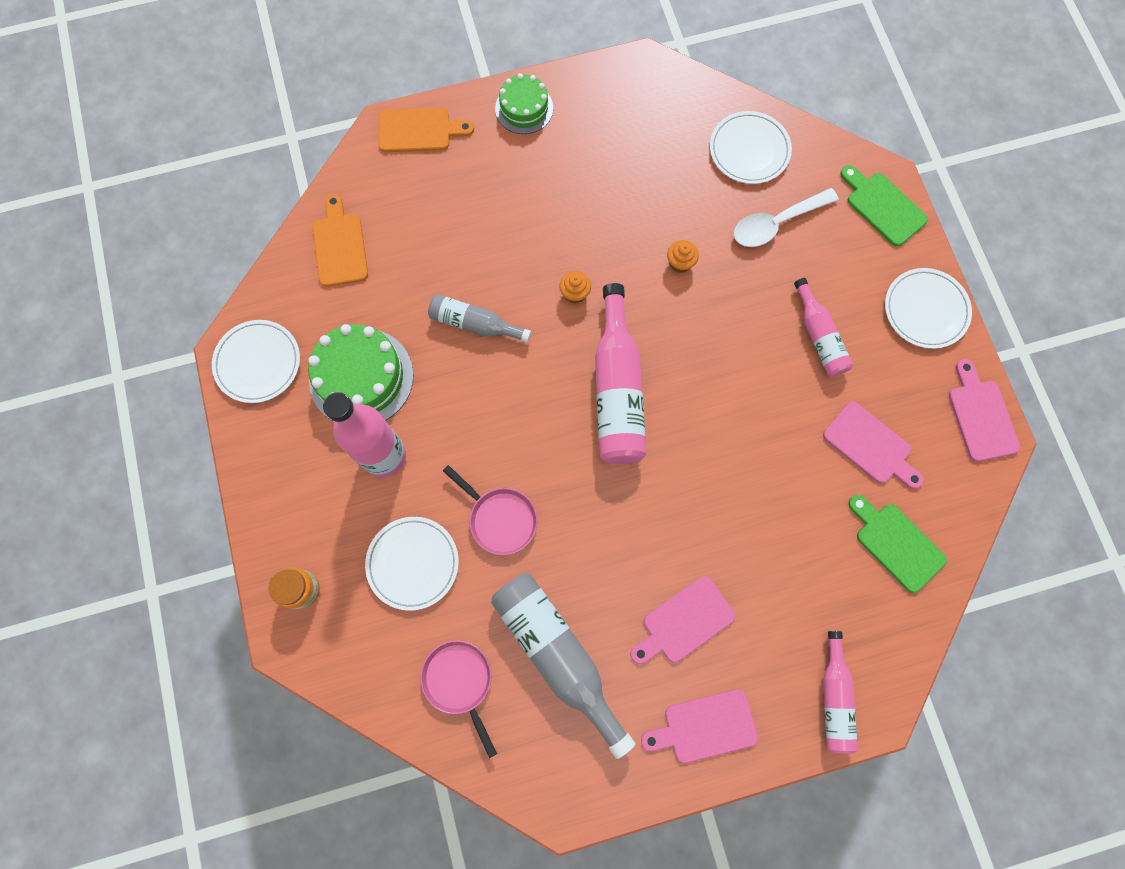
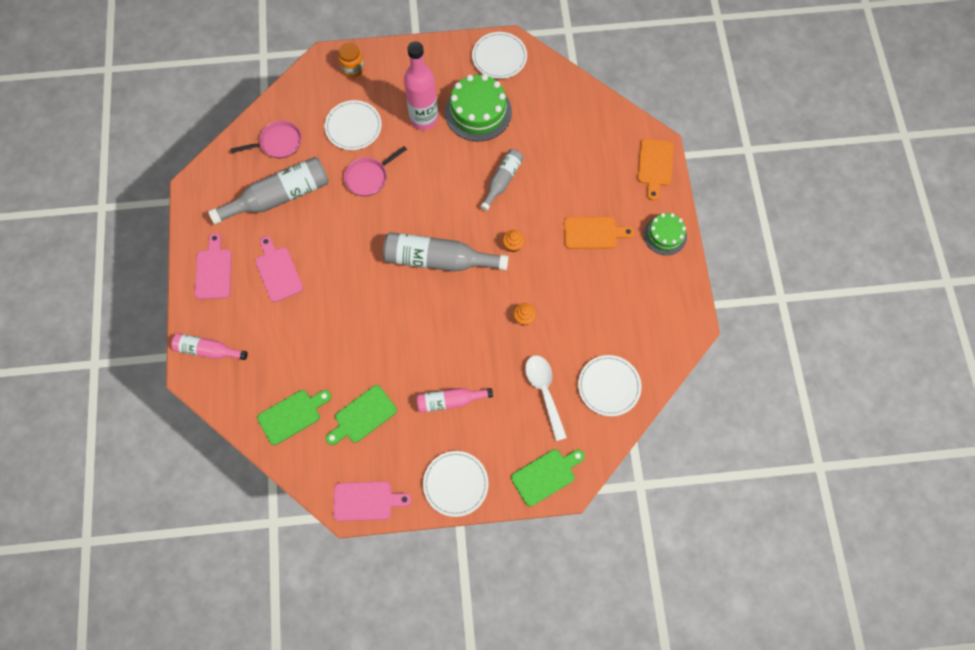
camera: 100 degrees right, 5 degrees down
orange cutting board [313,194,368,287] -> orange cutting board moved to [564,217,634,249]
pink bottle [595,283,646,464] -> grey bottle [383,232,509,272]
pink cutting board [823,402,924,489] -> green cutting board [326,385,397,445]

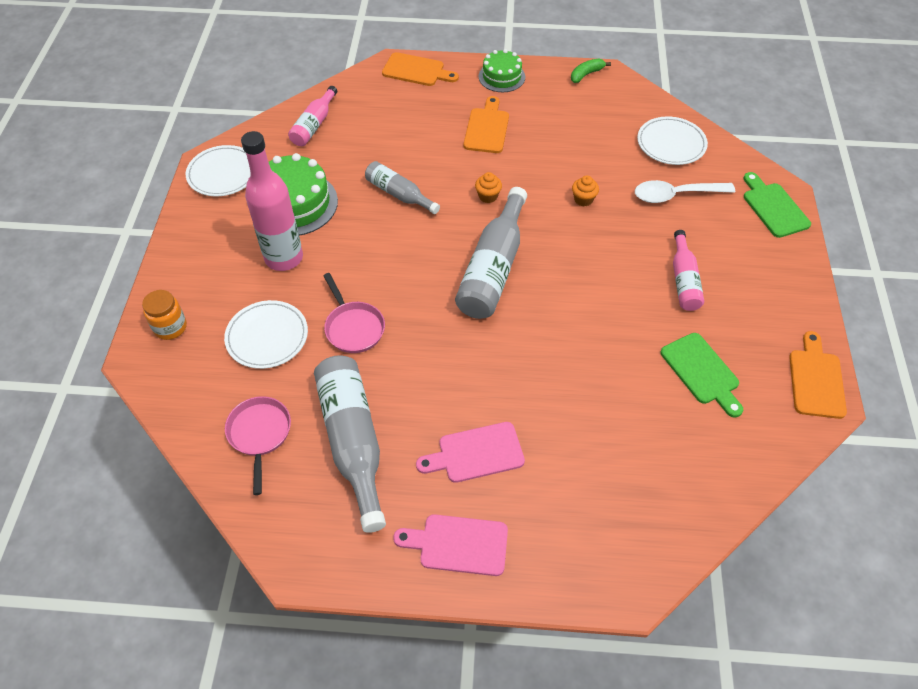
camera: 80 degrees left, 15 degrees down
pink bottle [171,333,248,360] -> pink bottle moved to [288,86,337,146]
green cutting board [257,390,331,445] -> none
pink cutting board [334,481,412,521] -> orange cutting board [789,331,847,419]
white plate [423,451,489,517] -> none
none -> green banana [571,58,611,83]

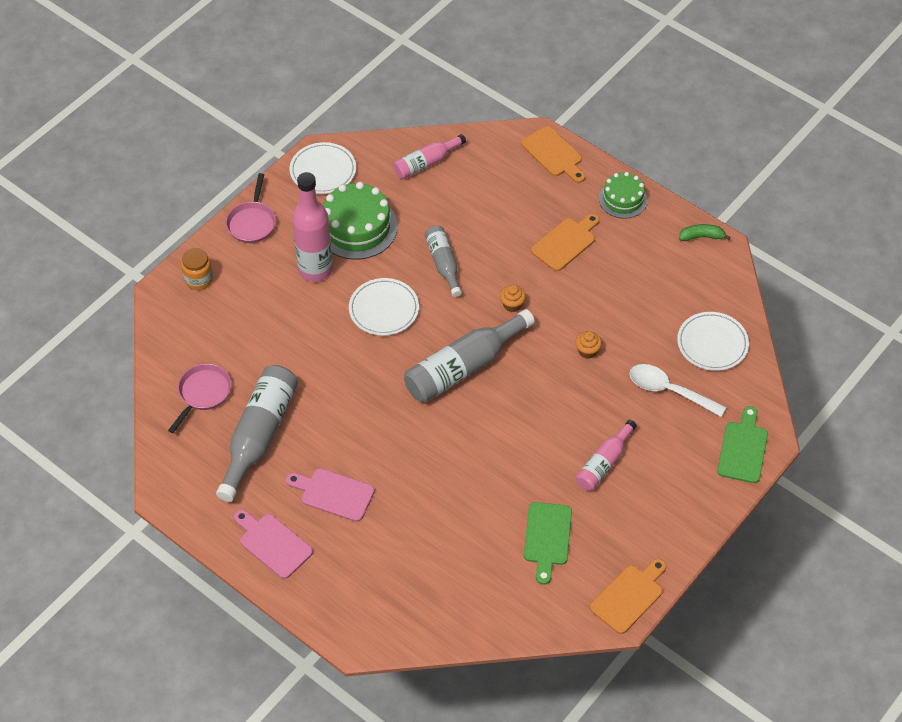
camera: 35 degrees right, 0 degrees up
white plate [224,300,308,369] -> white plate moved to [349,278,419,336]
pink pan [323,273,385,353] -> pink pan moved to [226,173,276,243]

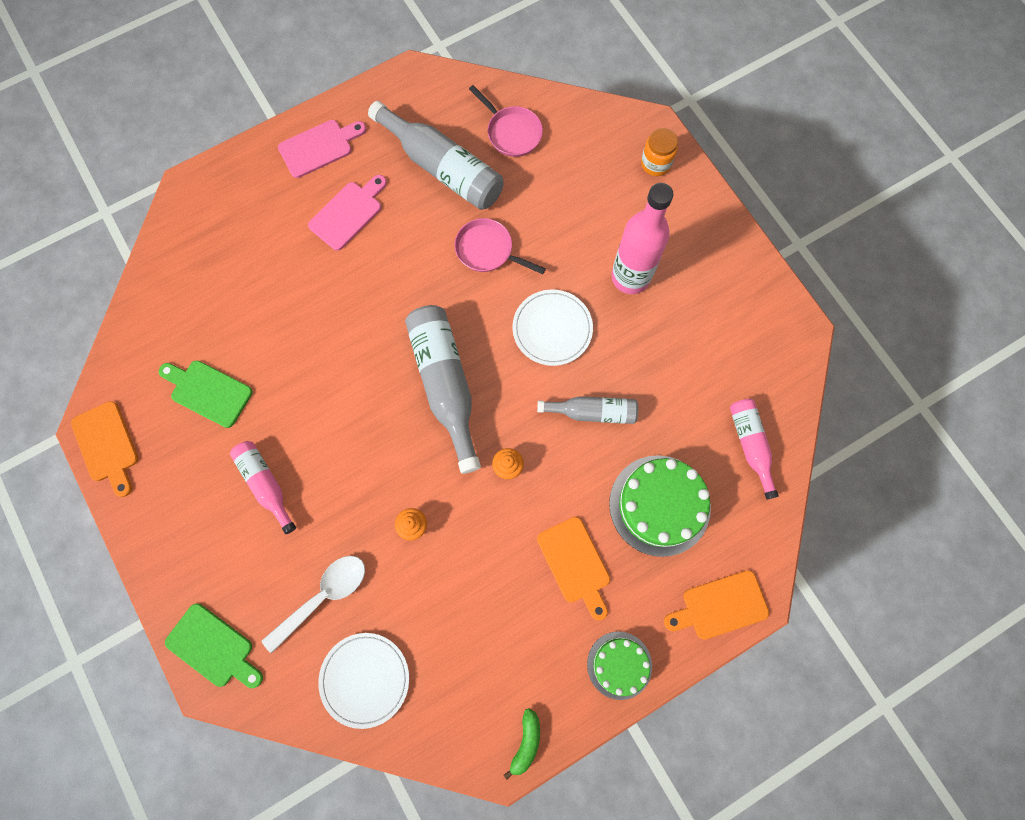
camera: 110 degrees right, 20 degrees up
pink pan [226,173,276,243] -> pink pan moved to [454,218,546,274]
white plate [290,142,356,194] -> none
green cake [323,182,398,260] -> green cake moved to [609,455,711,557]

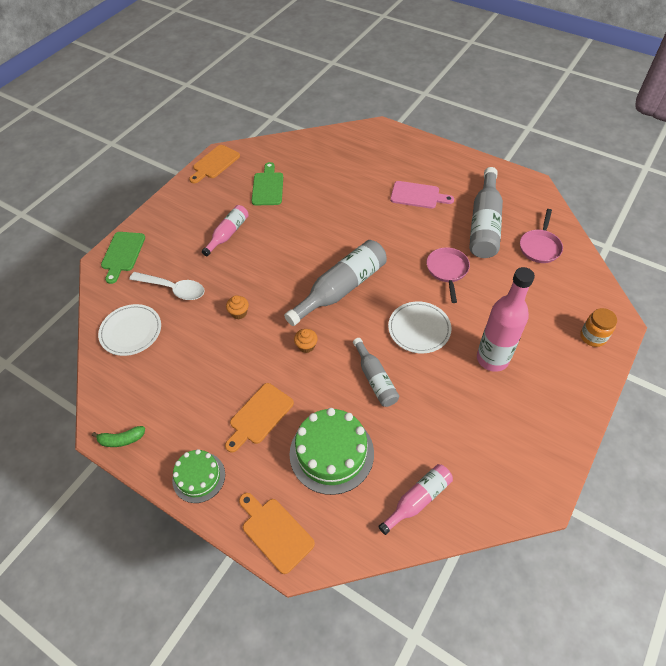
camera: 65 degrees right, 20 degrees down
pink cutting board [278,120,366,178] -> none

